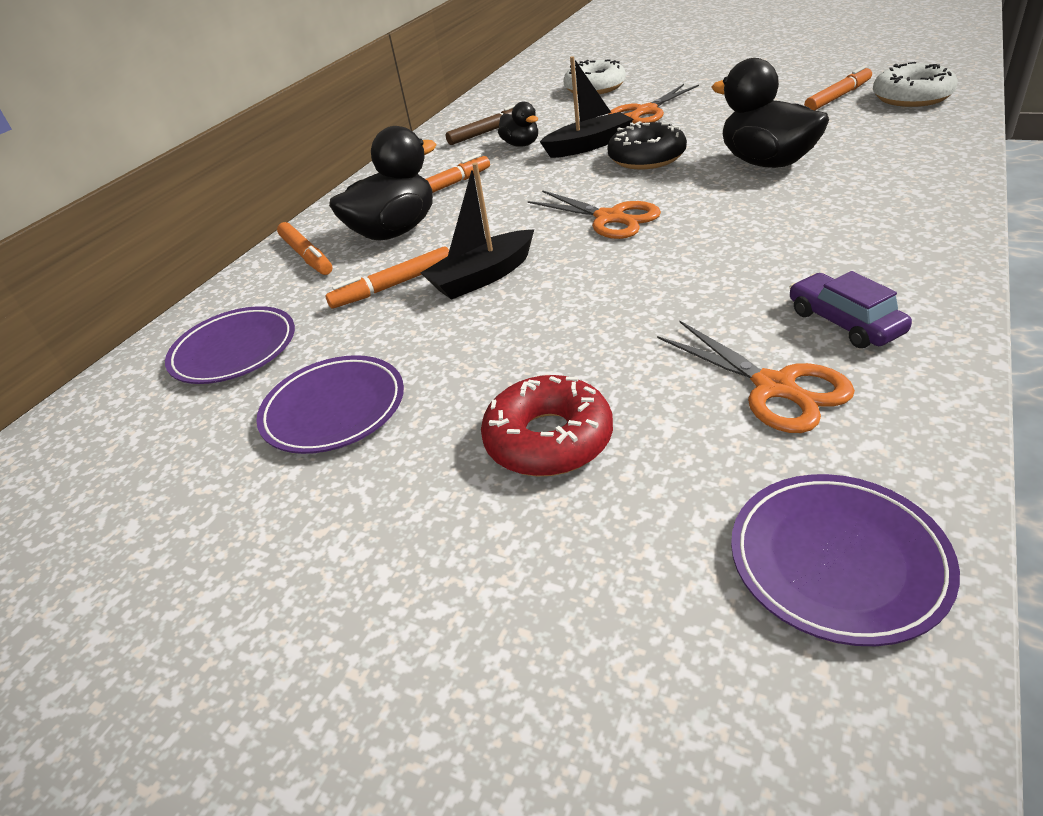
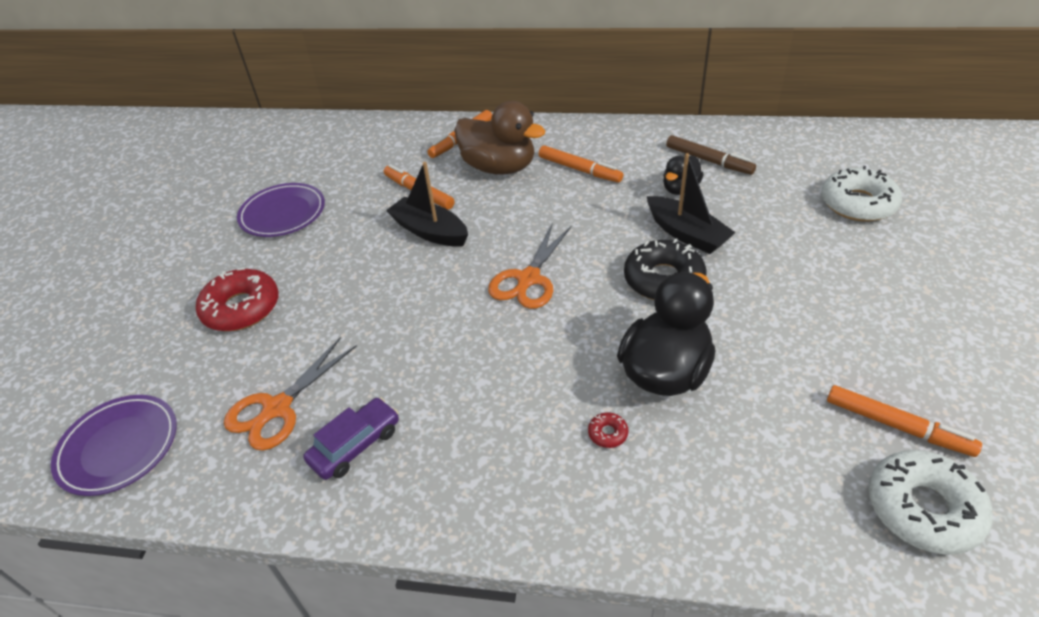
camera: 70 degrees right, 5 degrees up
purple plate [165,306,295,384] -> none
black duck [329,126,437,241] -> brown duck [454,101,546,175]
orange scissors [608,84,699,124] -> none
none -> red donut [588,413,628,448]

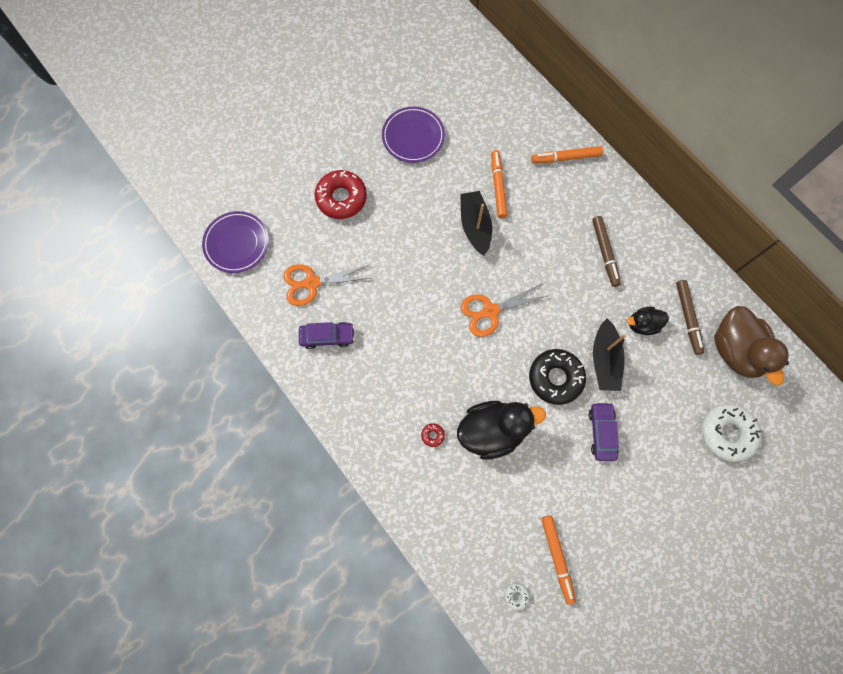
camera: 40 degrees right, 30 degrees up
brown duck [454,101,546,175] -> brown duck moved to [714,306,789,385]
orange marker [539,145,623,183] -> brown marker [592,216,621,287]
white donut [868,450,993,555] -> white donut [504,583,530,610], size x0.41
none -> purple car [589,402,619,461]

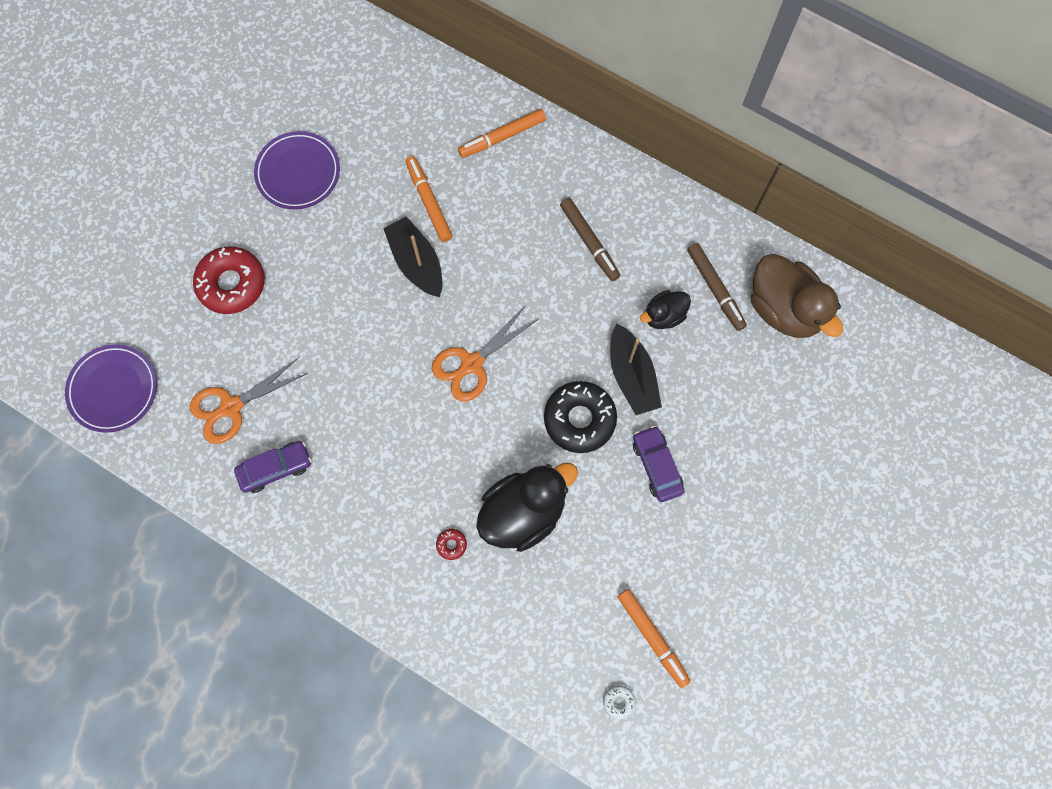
camera: 20 degrees left, 0 degrees up
white donut [701,404,761,462] -> none

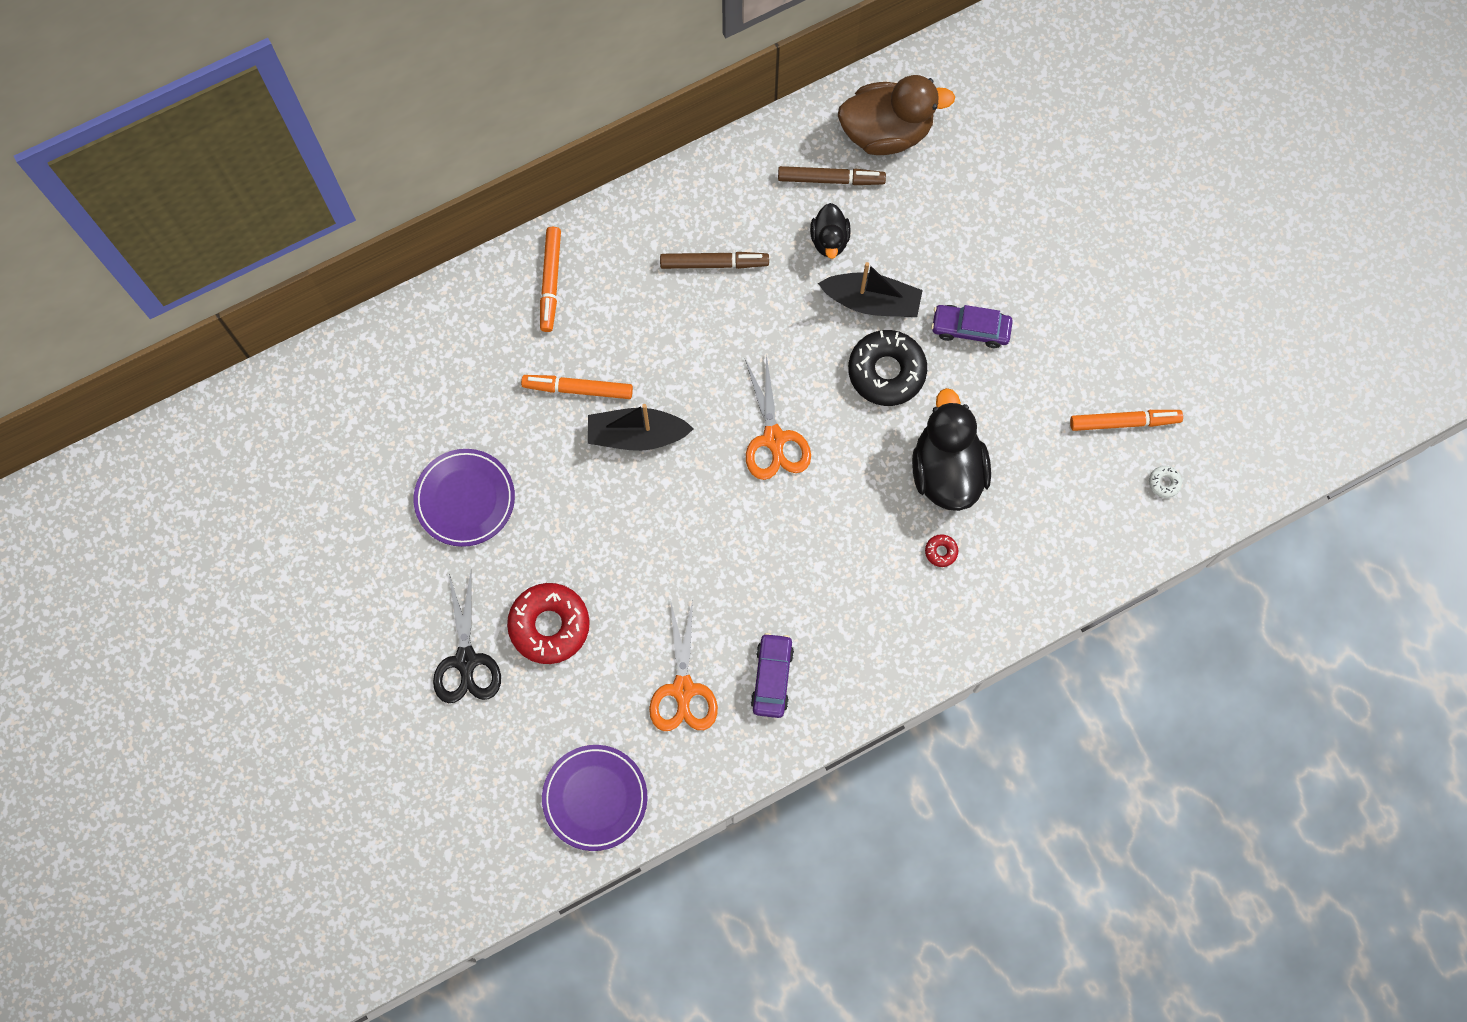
camera: 60 degrees left, 0 degrees up
none -> black scissors [433,571,501,703]

